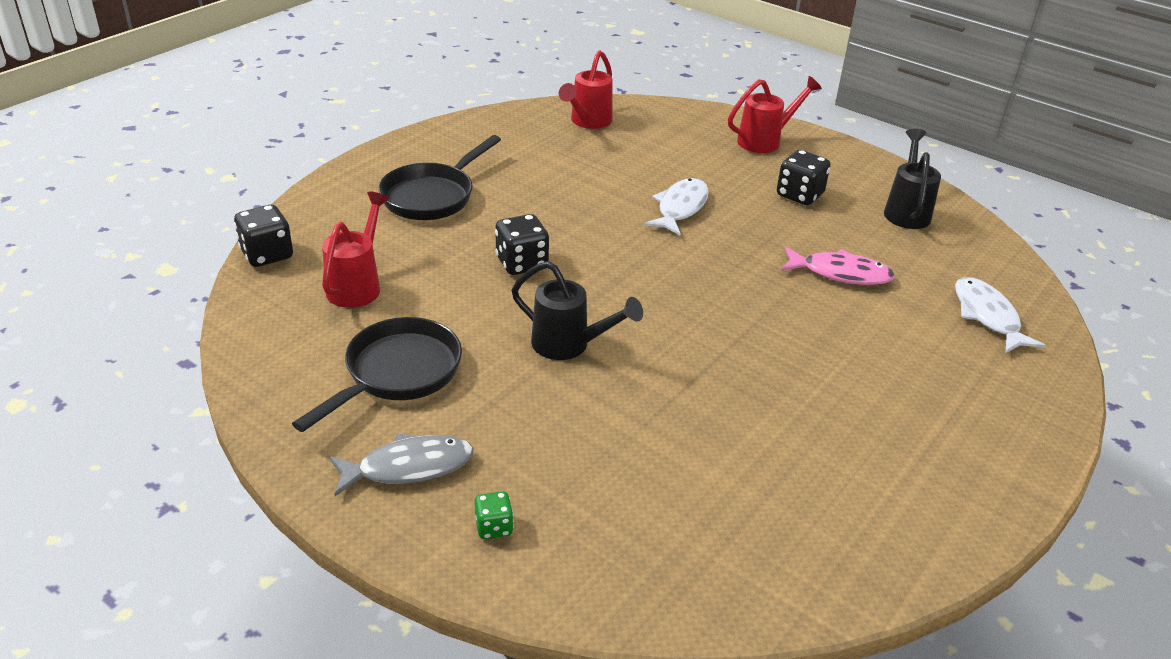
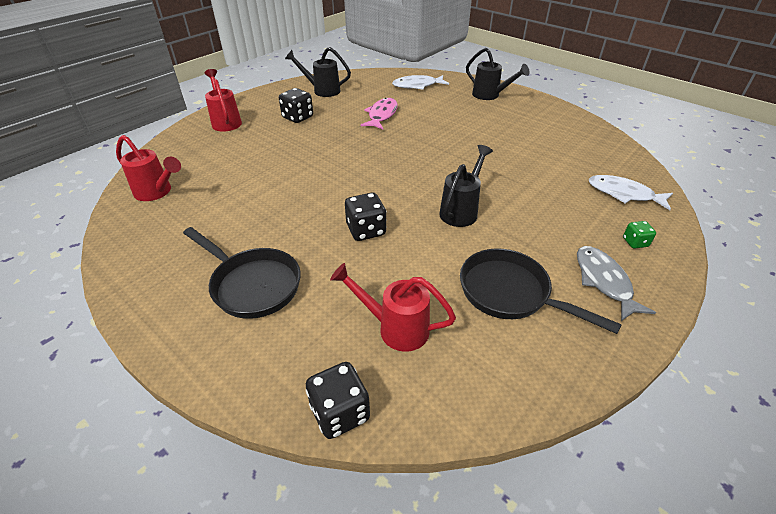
camera: 85 degrees left, 5 degrees up
white fish [644,178,709,235] -> white fish moved to [589,175,673,210]
none -> black watering can [466,48,530,100]

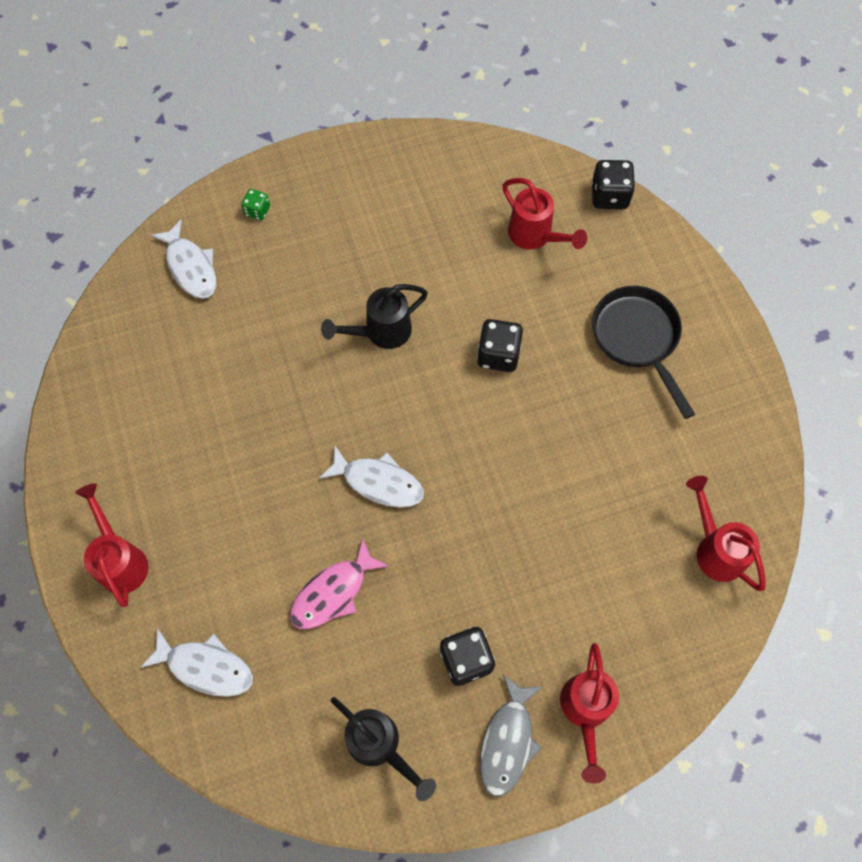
camera: 150 degrees left, 25 degrees up
black pan [460,248,622,334] -> none
black watering can [466,48,530,100] -> red watering can [75,483,148,607]
grey fish [577,246,656,321] -> grey fish moved to [480,675,543,796]
none -> white fish [319,445,424,508]

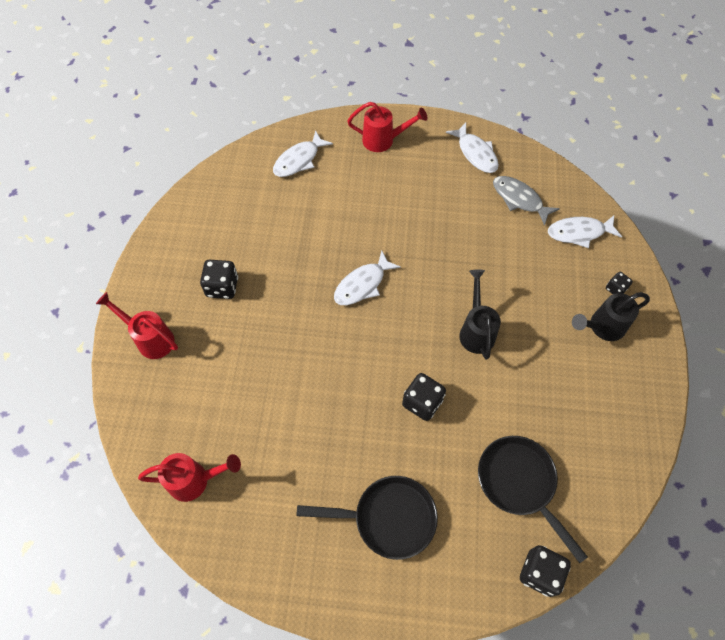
camera: 115 degrees right, 5 degrees down
green dice [242,189,270,220] -> black dice [606,272,633,294]
pink fish [290,539,389,629] -> none
black watering can [331,697,436,801] -> black watering can moved to [572,292,650,341]
grey fish [480,675,543,796] -> grey fish moved to [493,176,560,226]
red watering can [502,178,587,250] -> black pan [478,436,588,563]
none -> white fish [446,123,499,173]

